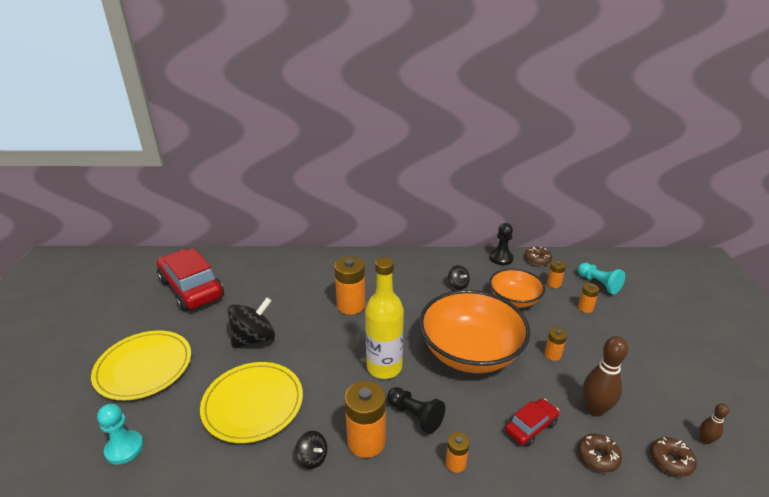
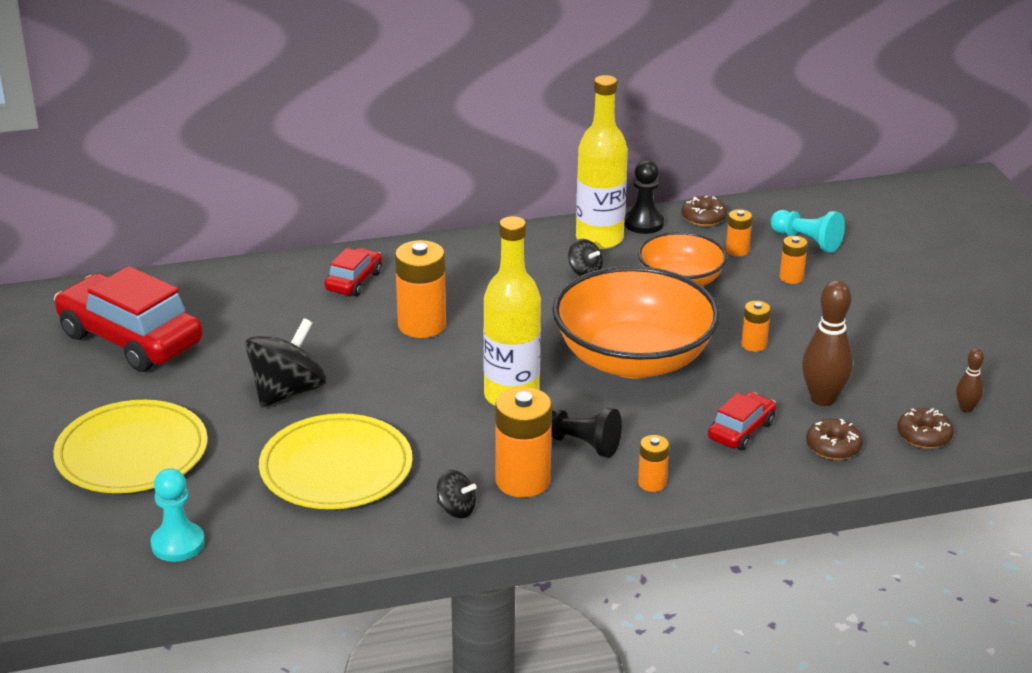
camera: 15 degrees left, 0 degrees up
none -> red car [324,248,382,297]
none -> yellow bottle [576,75,628,249]

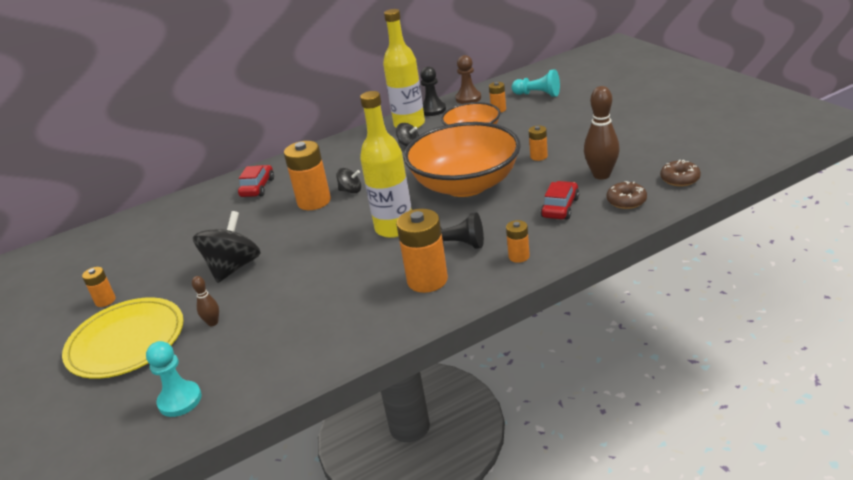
camera: 10 degrees left, 0 degrees up
red car [54,266,203,372] -> none
yellow plate [259,413,412,509] -> none
black spinning top [437,470,477,518] -> black spinning top moved to [336,168,361,194]
brown donut [682,196,727,227] -> brown pawn [455,55,481,104]
orange battery [780,236,808,284] -> orange battery moved to [82,267,116,307]
brown bowling pin [956,348,984,413] -> brown bowling pin moved to [192,276,219,326]

